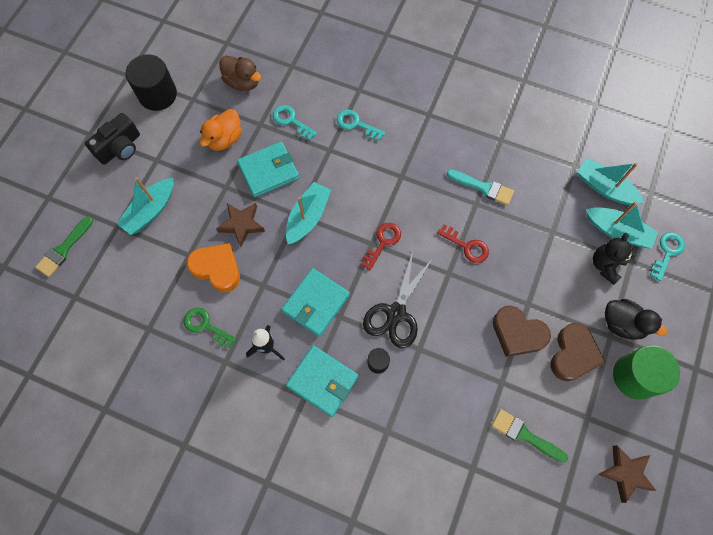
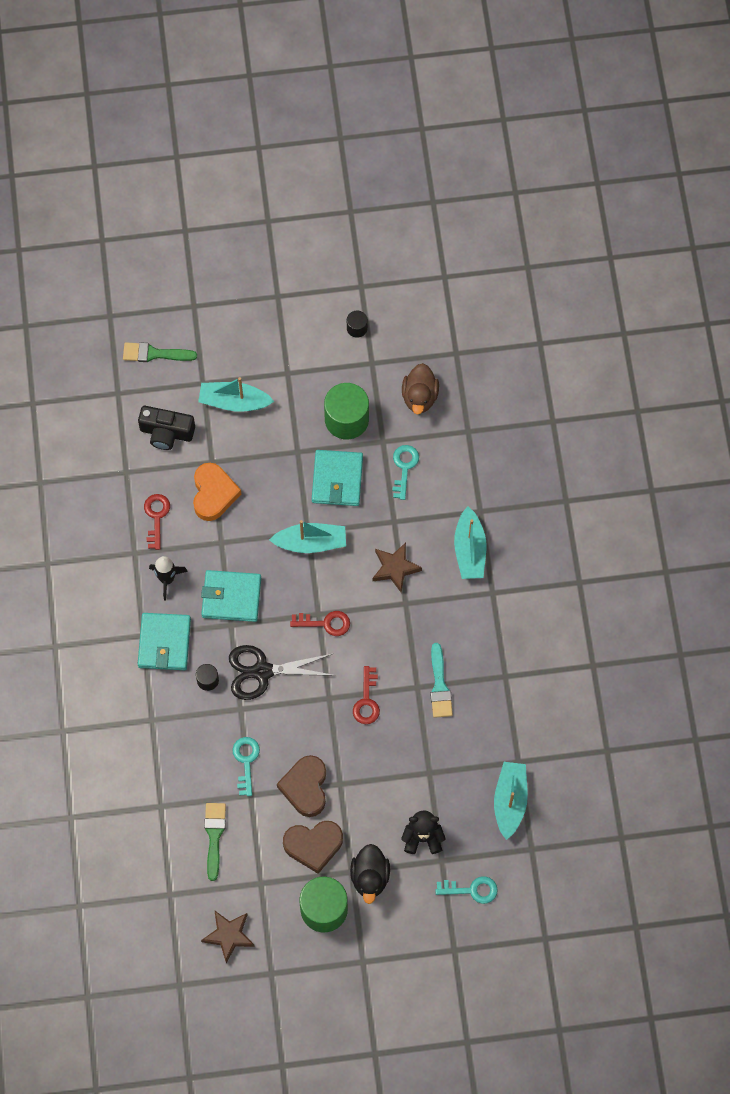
camera: 60 degrees right, 0 degrees up
black camera [85,113,140,165] -> black camera moved to [138,406,195,450]
black cylinder [125,54,177,111] -> black cylinder [347,311,368,338], size x0.48
green key [184,308,236,348] -> red key [144,494,170,550]
orange duck [199,109,242,151] -> green cylinder [324,383,369,439]
brown star [216,203,265,247] -> brown star moved to [373,542,422,593]
turquoise wallet [237,141,299,197] -> turquoise wallet turned 60 degrees clockwise [312,450,363,506]
turquoise key [337,109,385,141] -> turquoise key moved to [233,737,260,796]
turquoise boat [586,202,658,249] -> turquoise boat moved to [454,507,486,579]

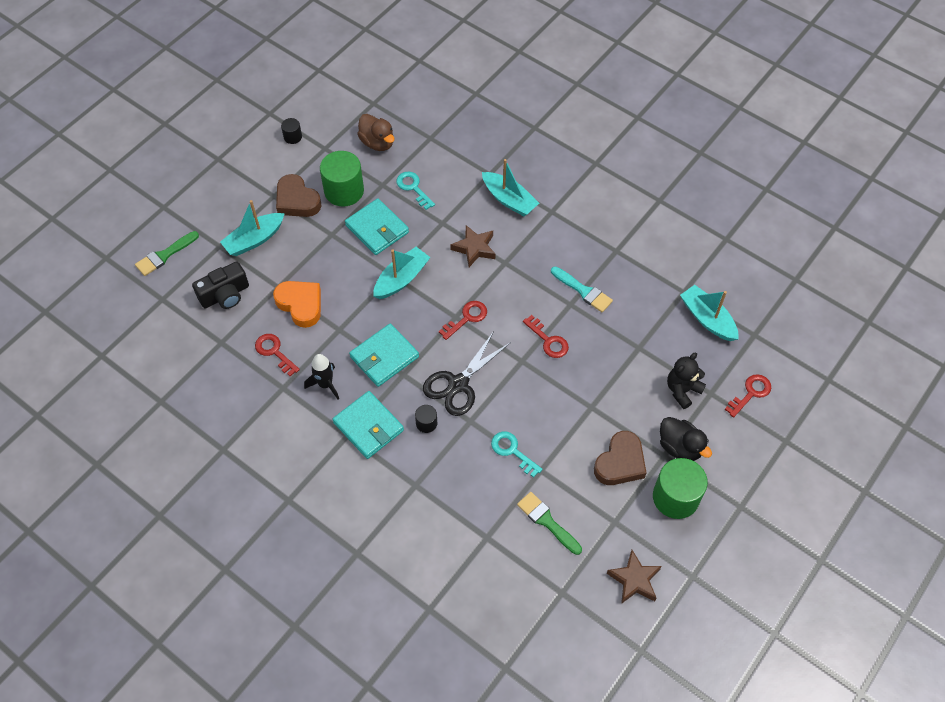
camera: 45 degrees left, 10 degrees down
brown heart [277,755,326,817] -> brown heart moved to [276,174,322,217]
turquoise key [435,876,498,904] -> red key [725,374,771,418]

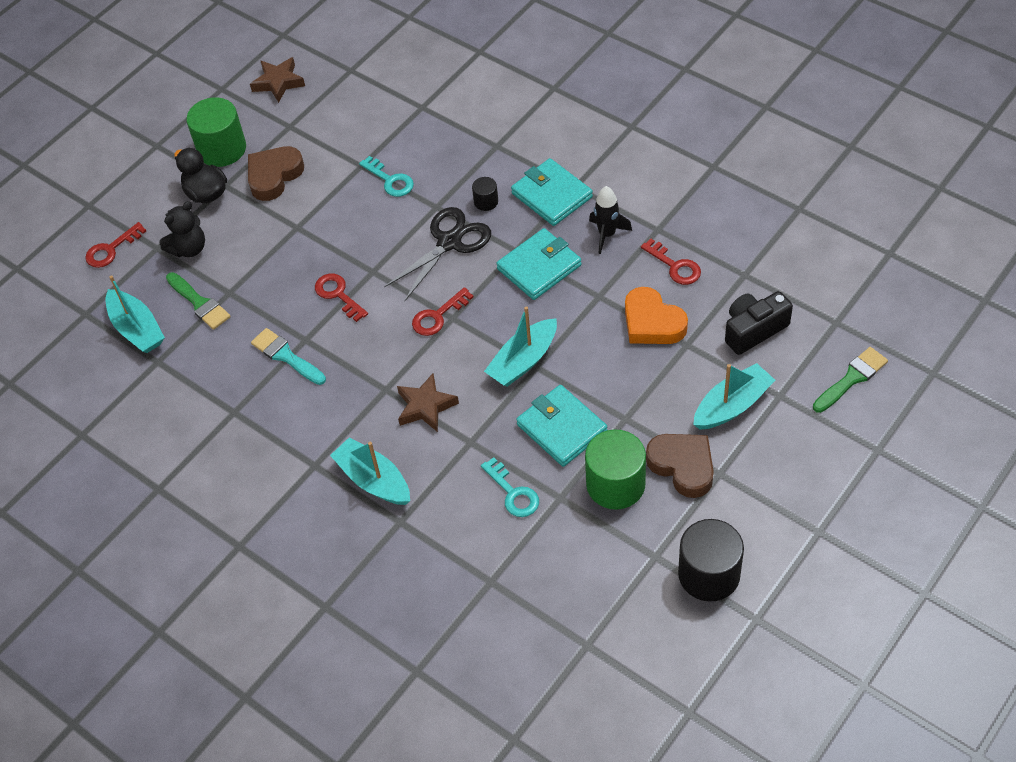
camera: 175 degrees left, 5 degrees down
black cylinder [281,118,302,144] -> black cylinder [678,519,744,602], size x2.09
brown duck [357,114,394,151] -> none
green brush [517,492,582,555] -> green brush moved to [166,272,231,330]

